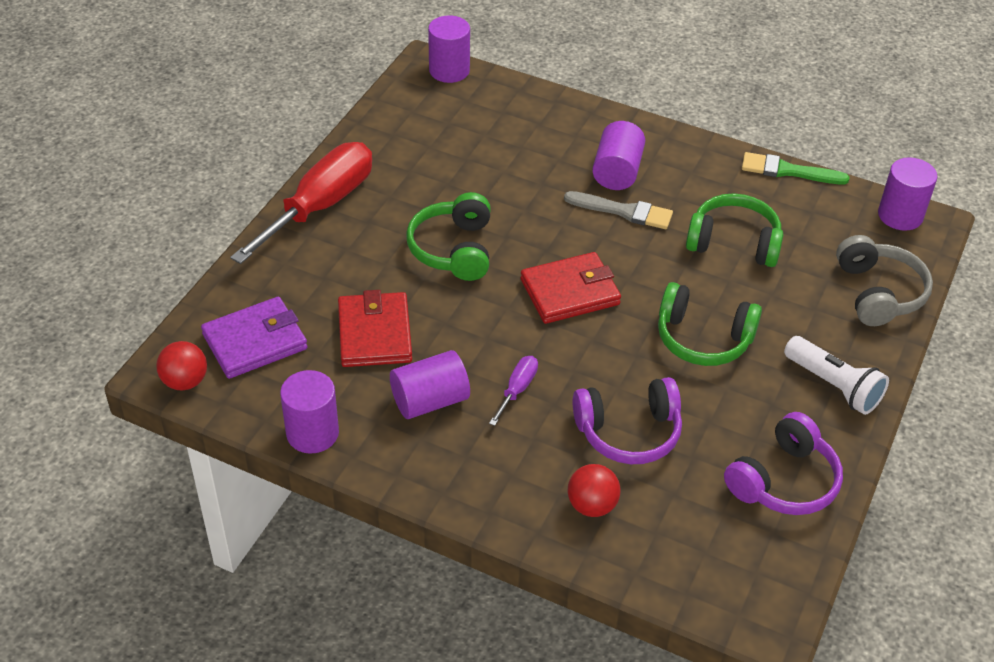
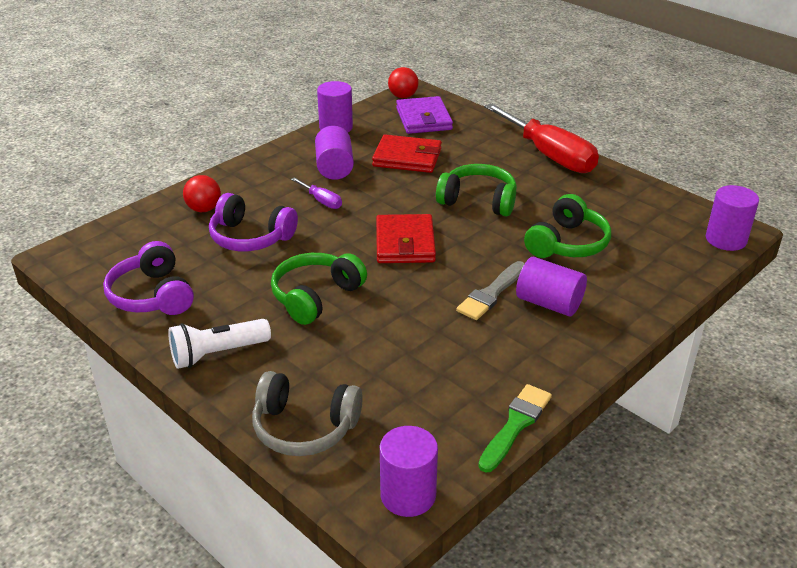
camera: 110 degrees right, 10 degrees down
purple headphones [573,377,682,464] -> purple headphones turned 75 degrees counterclockwise [209,193,298,251]
green headphones [686,193,784,267] -> green headphones moved to [524,194,611,258]

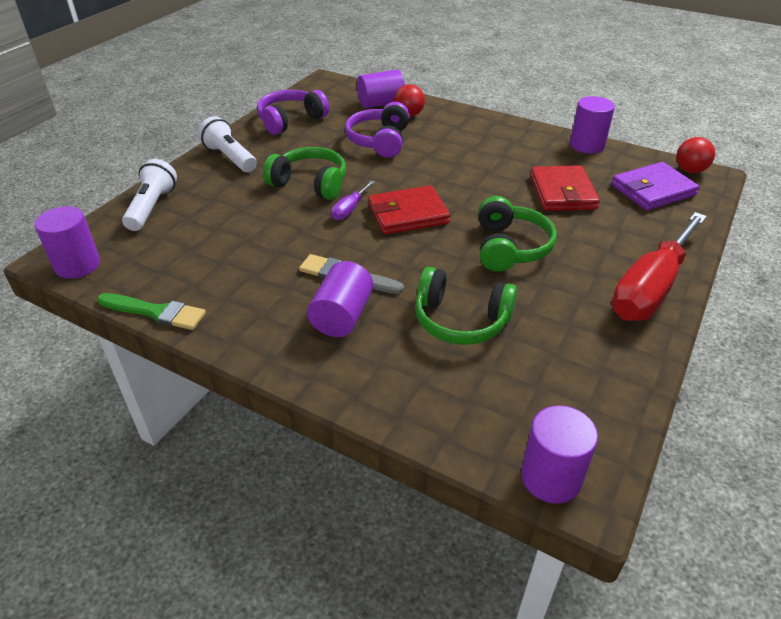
camera: 75 degrees right, 5 degrees up
grey headphones [252,371,363,456] -> white flashlight [122,159,177,231]
purple screwdriver [291,177,342,209] -> purple screwdriver moved to [331,180,375,220]
purple cylinder [315,126,354,180] -> purple cylinder moved to [357,69,405,108]

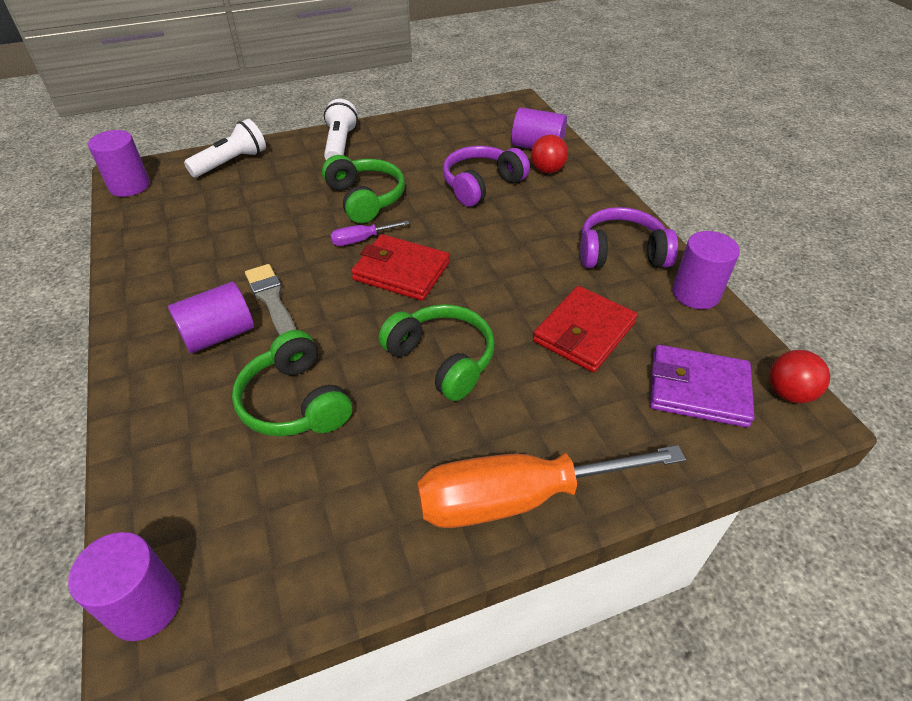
camera: 40 degrees right, 5 degrees up
green brush [97,293,206,330] -> none
purple headphones [257,90,329,135] -> purple headphones moved to [580,207,678,268]
green headphones [478,196,557,272] -> green headphones turned 90 degrees counterclockwise [379,304,495,401]
red screwdriver [611,212,707,321] -> orange screwdriver [417,445,686,528]

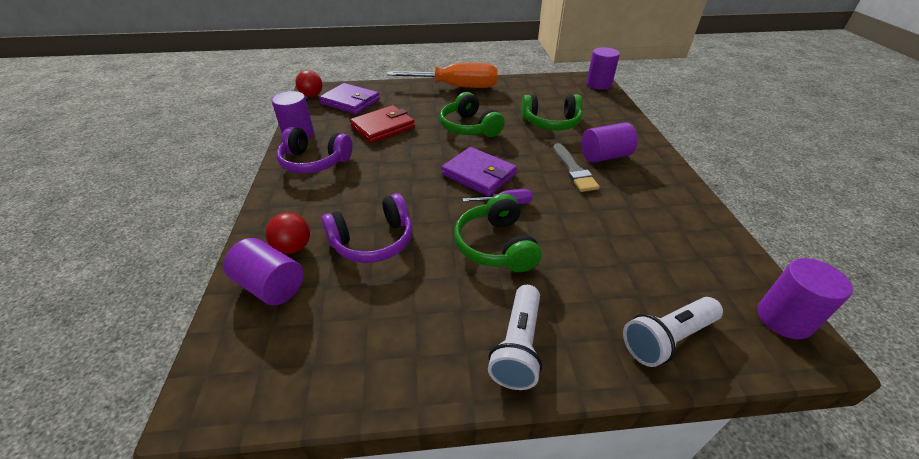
camera: 165 degrees left, 5 degrees down
green headphones [232,330,352,436] -> green headphones turned 105 degrees clockwise [521,94,582,130]
red wallet [351,234,450,301] -> purple wallet [441,147,517,196]

